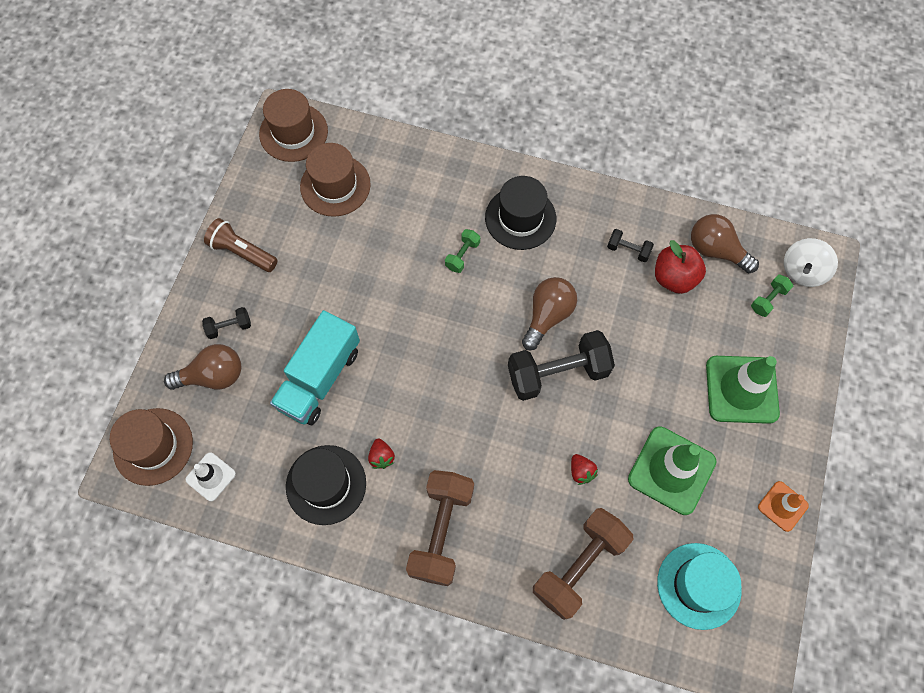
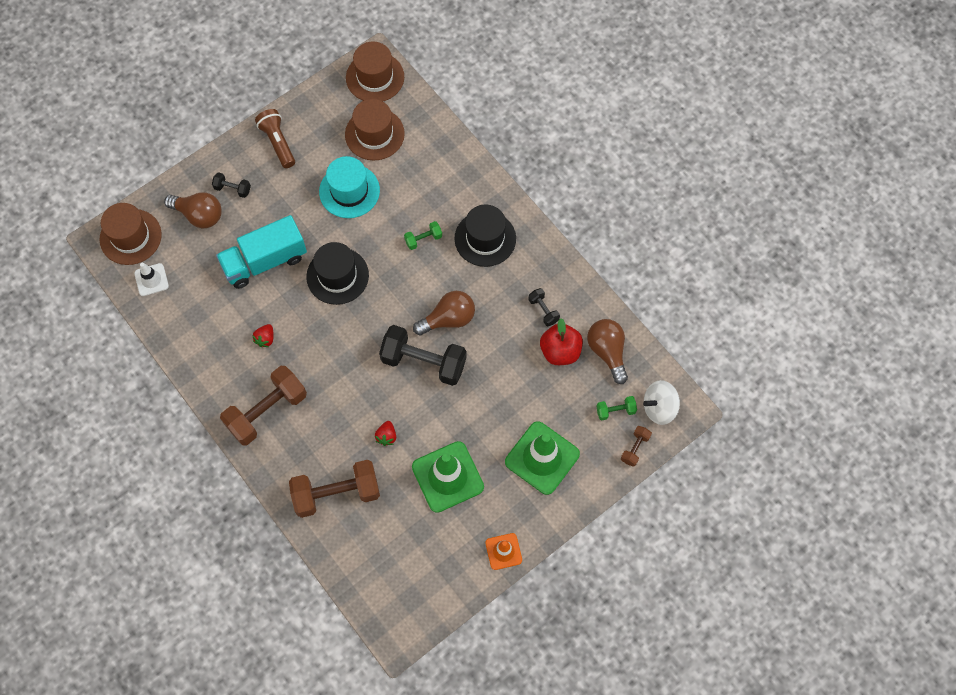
camera: 35 degrees right, 0 degrees up
black hat [286,445,366,525] -> black hat moved to [306,242,369,305]
turquoise hat [657,543,742,630] -> turquoise hat moved to [319,156,380,218]
none -> brown dumbbell [621,426,652,467]

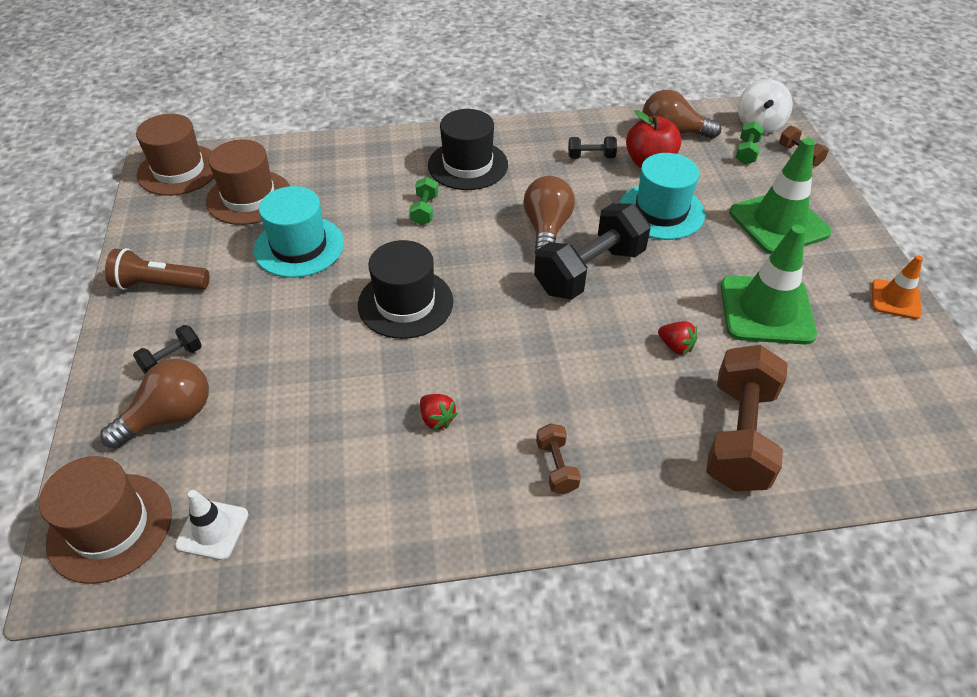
camera: 60 degrees left, 20 degrees down
turquoise truck [216,215,307,289] -> none
brown dumbbell [220,366,307,445] -> brown dumbbell [536,423,581,494], size x0.46
none -> turquoise hat [619,153,705,240]

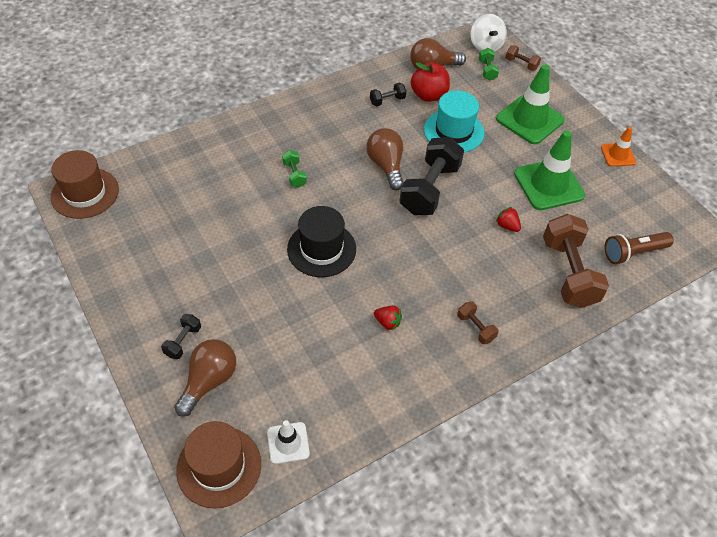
camera: 25 degrees left, 5 degrees up
brown flashlight [105,248,209,290] -> brown flashlight moved to [604,232,674,264]
brown hat [206,140,290,225] -> none
turquoise hat [254,186,344,278] -> none
black hat [428,109,508,190] -> none
red strawberry [658,321,697,355] -> red strawberry turned 150 degrees counterclockwise [496,207,521,232]

